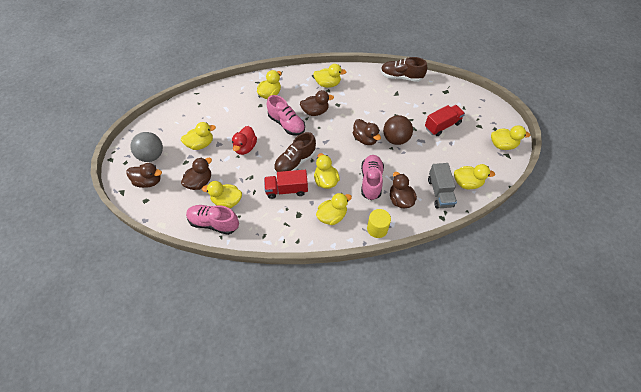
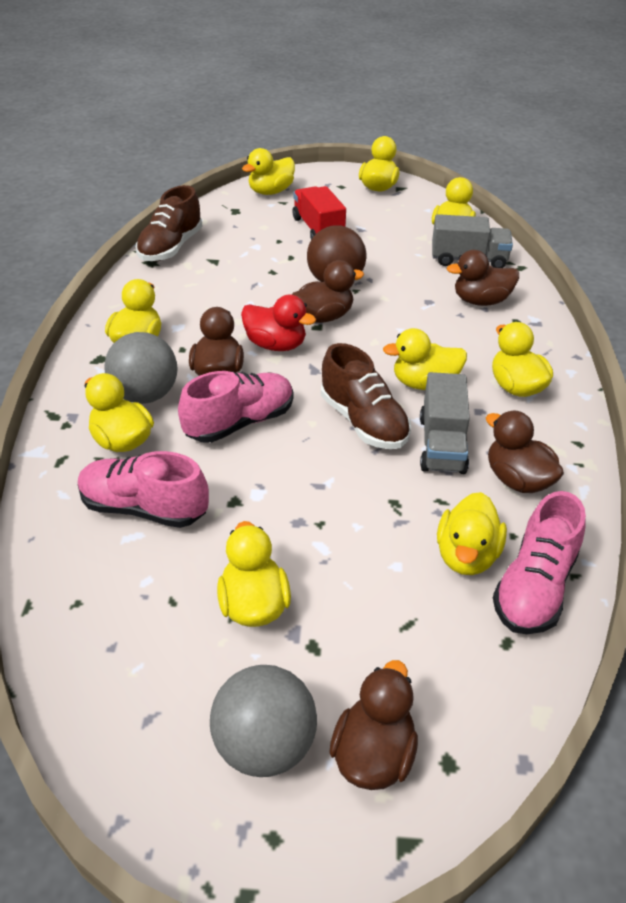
camera: 80 degrees left, 15 degrees down
brown duck [181,158,212,190] -> brown duck moved to [486,411,564,493]
red duck [232,126,257,155] -> red duck moved to [241,295,316,351]
red truck [264,170,308,199] -> grey truck [420,372,470,474]
pink shoe [361,155,384,200] -> pink shoe moved to [78,451,209,528]
yellow cylinder [367,209,391,238] -> none
none -> grey ball [104,332,177,404]
none -> yellow duck [242,148,295,195]

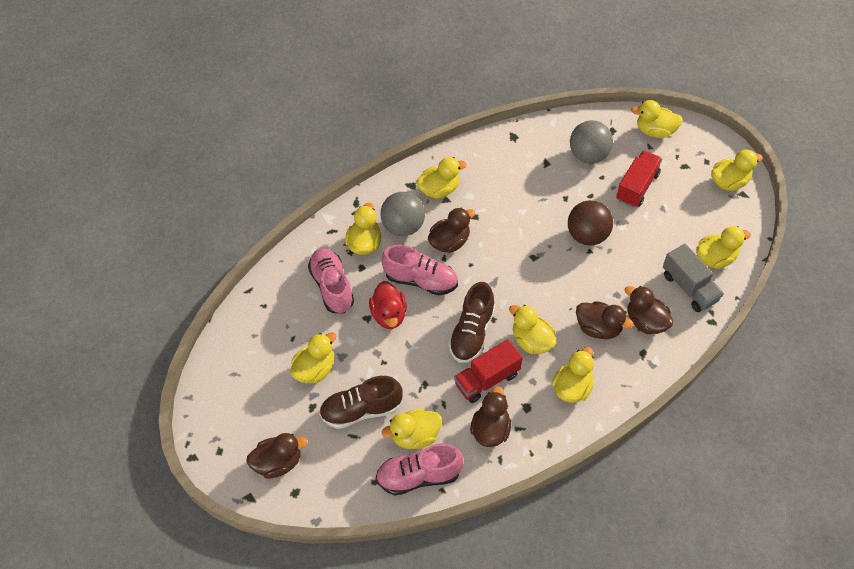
camera: 55 degrees right, 15 degrees up
brown shoe [136,185,203,261] -> brown shoe moved to [319,376,403,429]
grey ball [210,665,317,777] -> grey ball moved to [570,120,613,164]
red duck [241,295,316,351] -> red duck moved to [369,281,407,329]
brown duck [292,260,364,323] -> brown duck moved to [576,301,634,339]
grey truck [420,372,470,474] -> red truck [454,339,523,403]

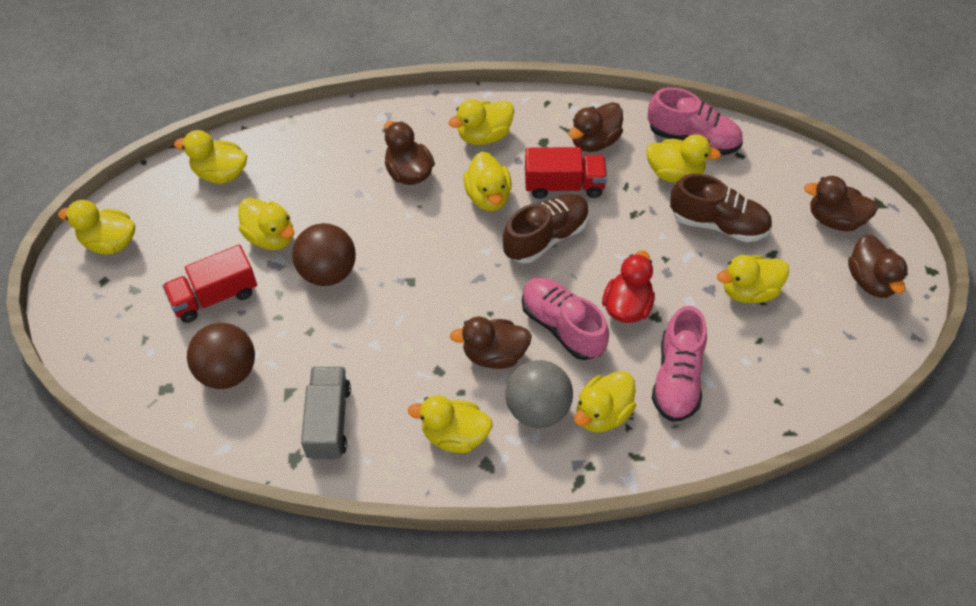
camera: 150 degrees left, 0 degrees up
grey ball [570,120,613,164] -> brown ball [187,323,255,389]
brown duck [625,286,674,334] -> brown duck moved to [848,234,908,298]
yellow duck [631,100,683,138] -> yellow duck moved to [238,197,294,250]
grey truck [663,244,724,312] -> grey truck moved to [301,367,351,460]

